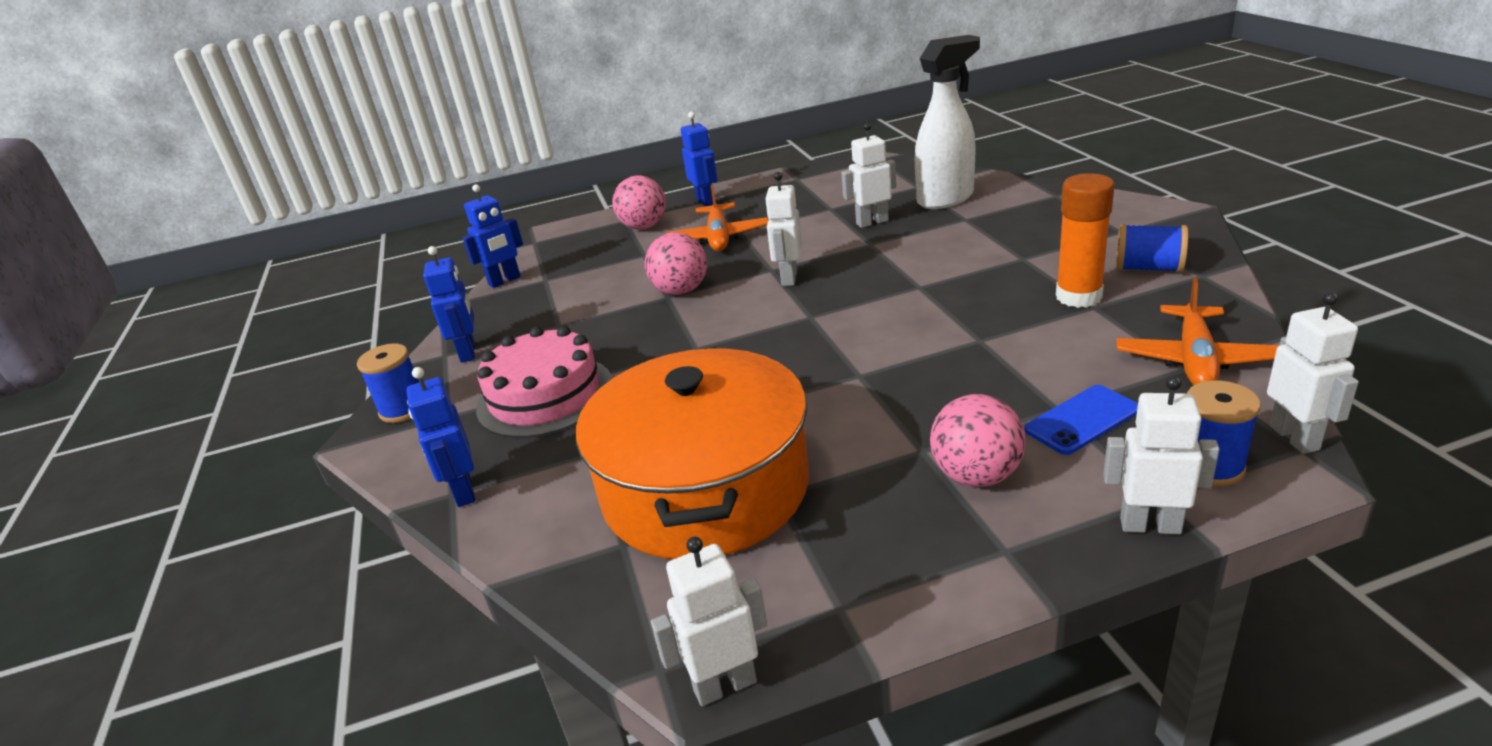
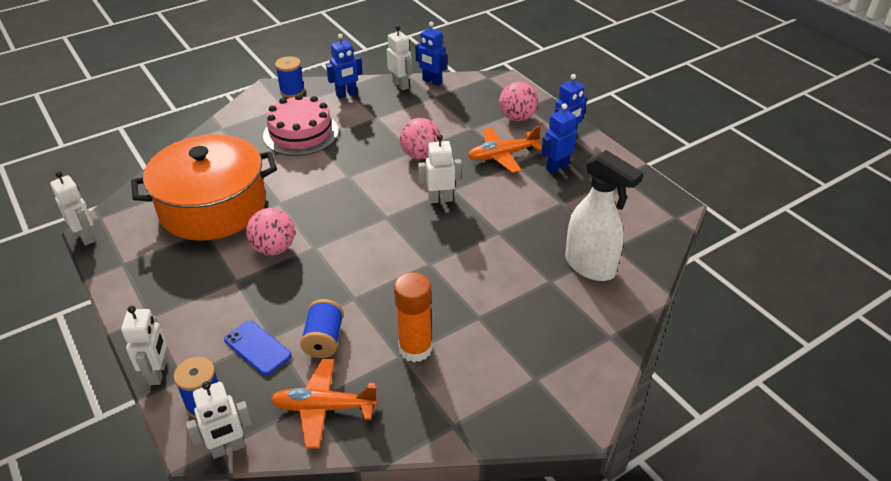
camera: 70 degrees right, 10 degrees up
blue robot [407,367,476,507] -> blue robot moved to [541,103,577,174]
white robot [841,123,896,228] -> white robot moved to [387,25,413,91]
pink ball [930,394,1026,487] -> pink ball moved to [246,208,295,255]
blue spool [1116,224,1188,272] -> blue spool moved to [300,299,344,358]

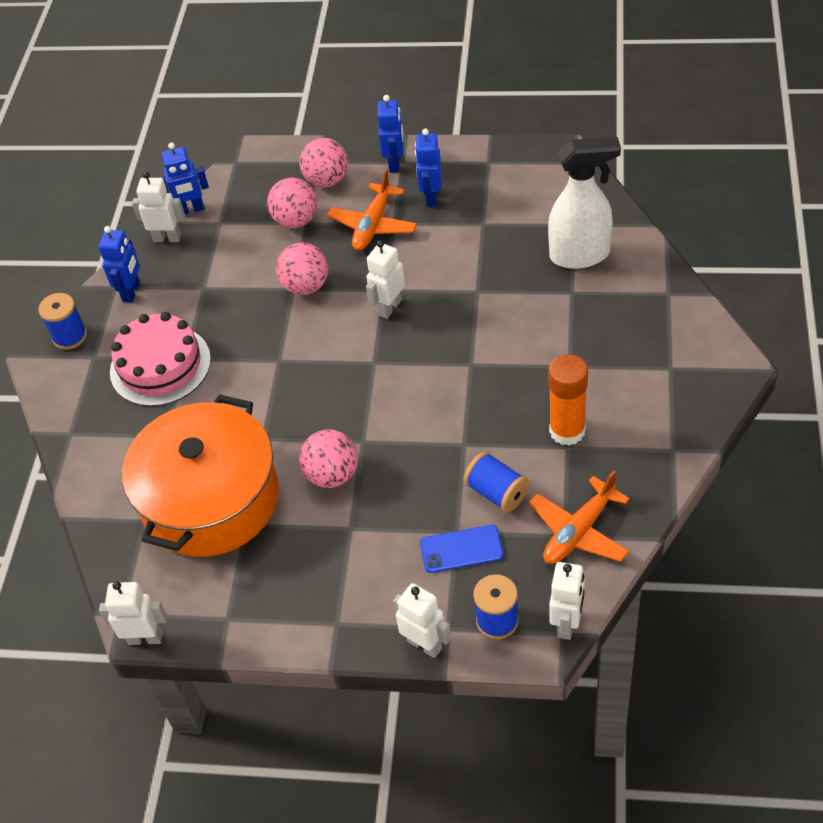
camera: 45 degrees left, 10 degrees up
none -> pink ball [267,178,317,228]

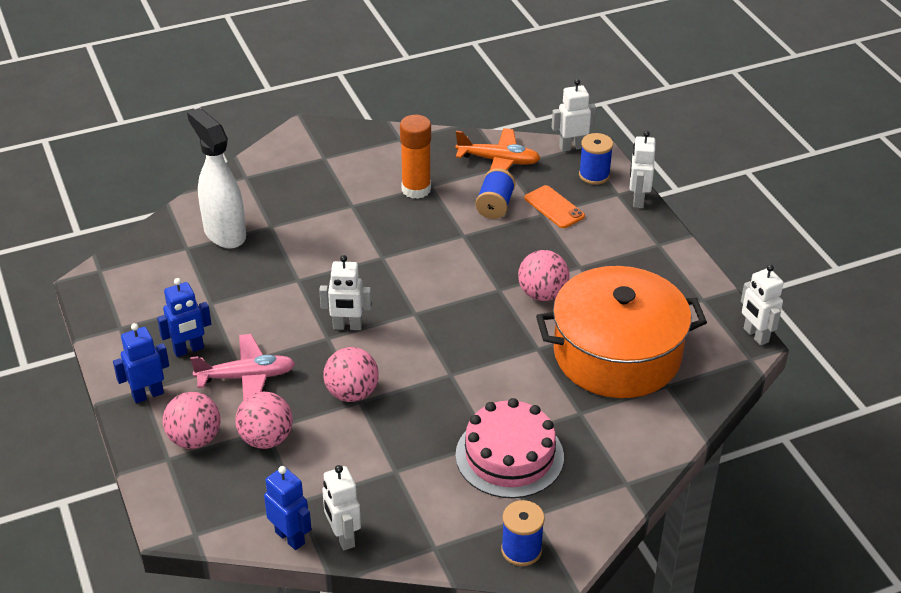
camera: 125 degrees left, 10 degrees down
blue robot [98,226,140,302] -> none
orange plane [327,169,417,251] -> pink plane [190,334,295,400]
blue phone [420,525,503,573] -> orange phone [525,185,585,228]

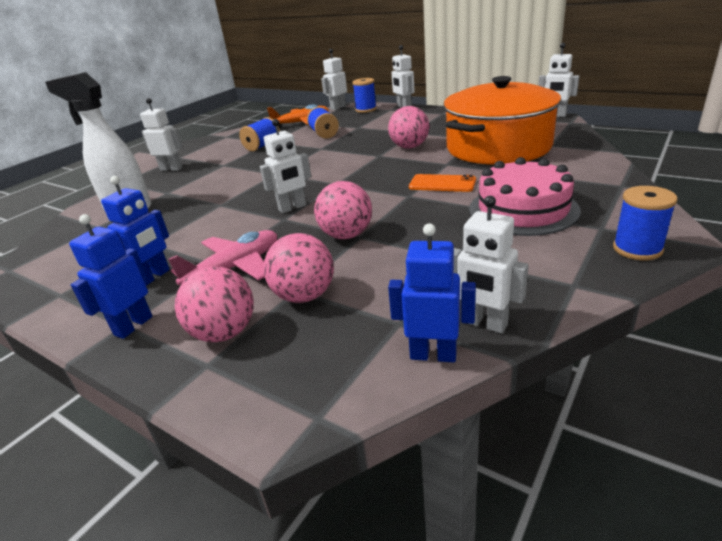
camera: 30 degrees left, 10 degrees down
orange glue stick [400,115,431,199] -> blue spool [239,117,280,151]
orange phone [525,185,585,228] -> orange phone moved to [409,174,476,192]
none -> white robot [140,98,183,171]

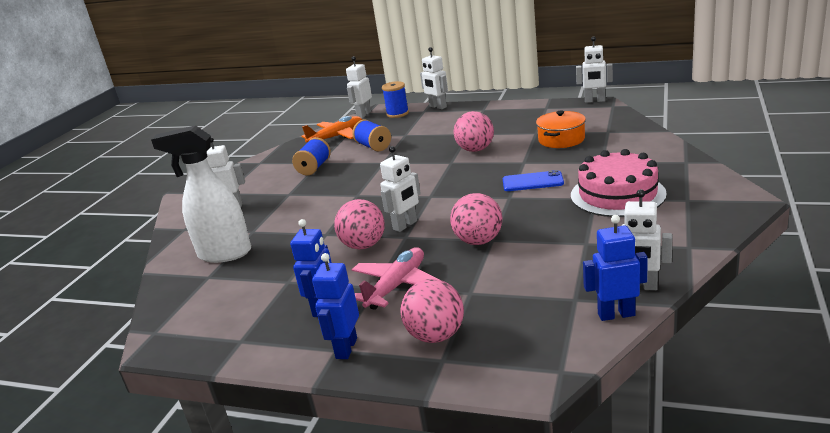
camera: 15 degrees left, 5 degrees down
pink ball [263,233,334,303] -> pink ball moved to [334,199,385,249]
orange phone [409,174,476,192] -> blue phone [503,170,564,191]
orange pot [443,76,561,165] -> orange pot [536,110,586,148], size x0.47
blue spool [613,186,678,260] -> none

